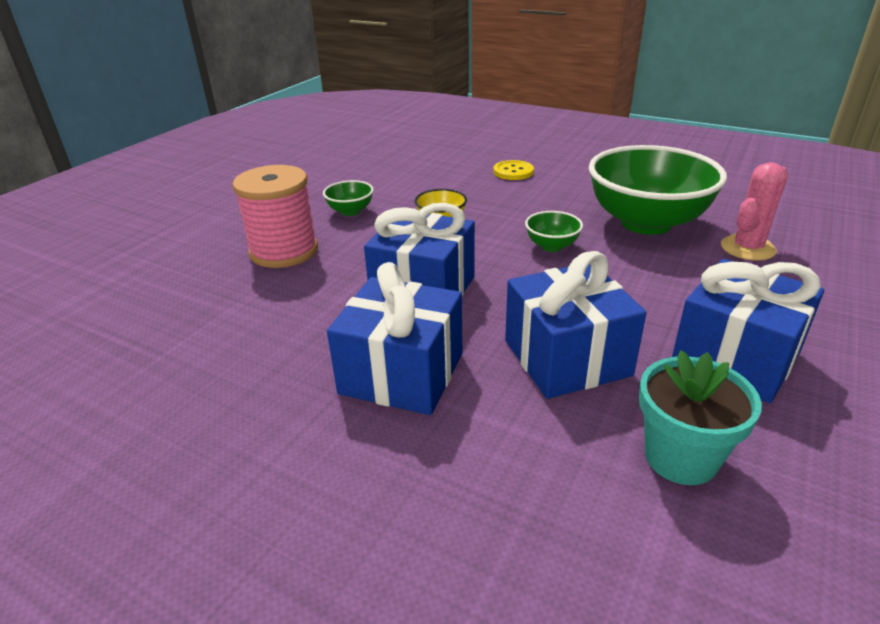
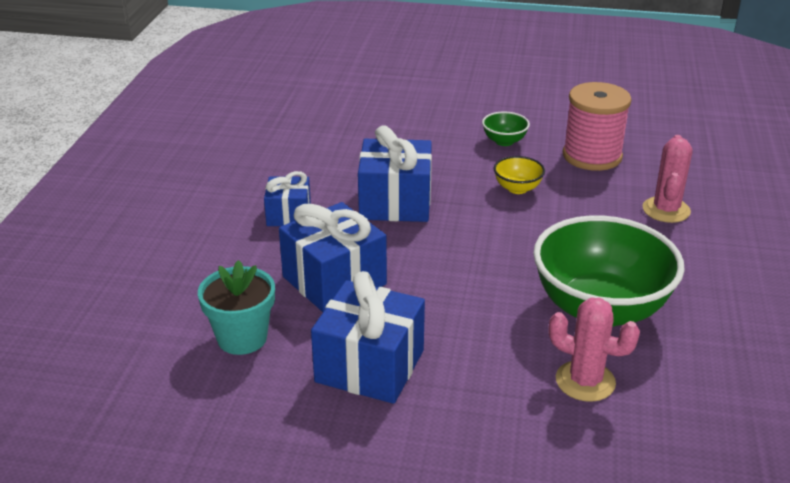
camera: 70 degrees right, 0 degrees up
pink spool [232,165,318,268] -> pink spool moved to [563,82,632,171]
blue gift [327,262,462,415] -> blue gift [264,171,311,226], size x0.60
yellow button [493,160,534,180] -> pink cactus [642,135,693,223]
green bowl [525,211,583,252] -> none

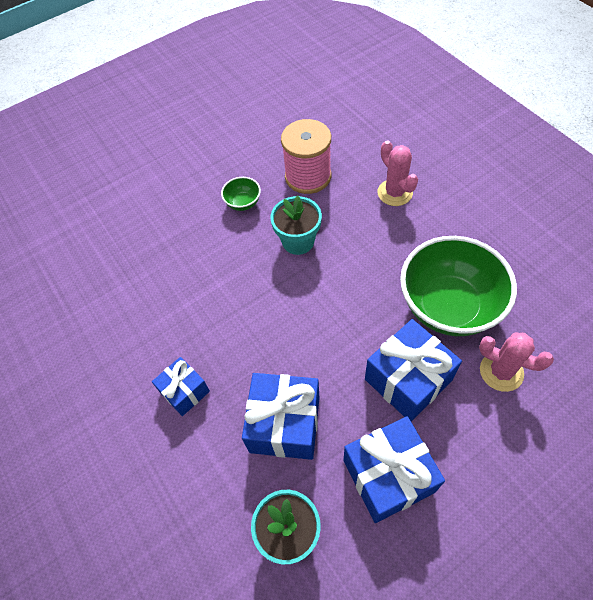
camera: 40 degrees left, 25 degrees up
blue gift [358,125,432,222] -> blue gift moved to [365,319,462,422]
yellow bowl [494,156,545,194] -> turquoise flower pot [270,196,322,255]
pink cactus [549,297,640,402] -> pink cactus turned 45 degrees clockwise [479,332,554,392]

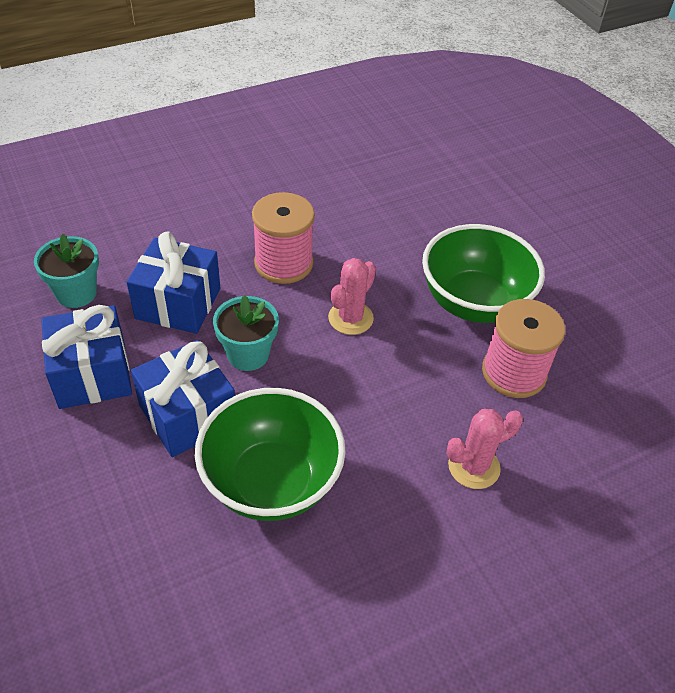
camera: 90 degrees right, 10 degrees down
blue gift [152,357,210,416] -> none
green bowl [221,177,261,211] -> green bowl [422,224,545,323], size x2.36
turquoise flower pot [270,196,322,255] -> turquoise flower pot moved to [213,295,279,371]
pink cactus [479,332,554,392] -> pink cactus moved to [328,258,376,335]
none -> pink spool [252,192,315,284]

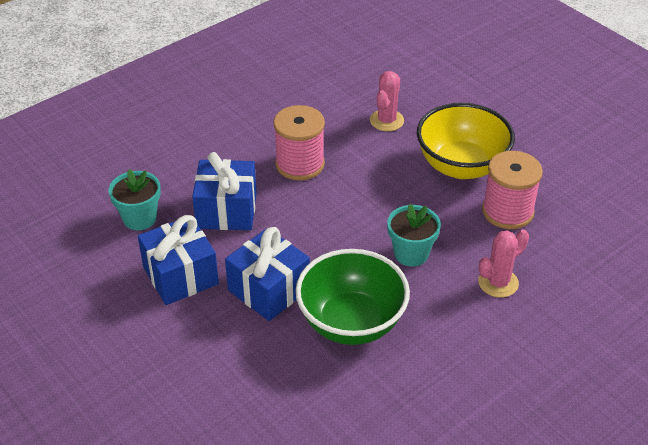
camera: 10 degrees left, 5 degrees down
turquoise flower pot [213,295,279,371] -> turquoise flower pot moved to [387,204,441,267]
pink cactus [328,258,376,335] -> pink cactus moved to [370,71,404,131]
green bowl [422,224,545,323] -> yellow bowl [417,103,515,179]

